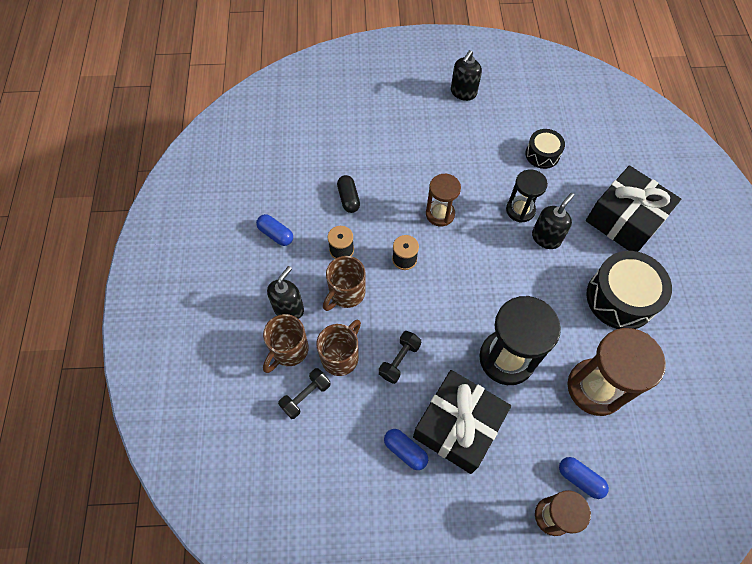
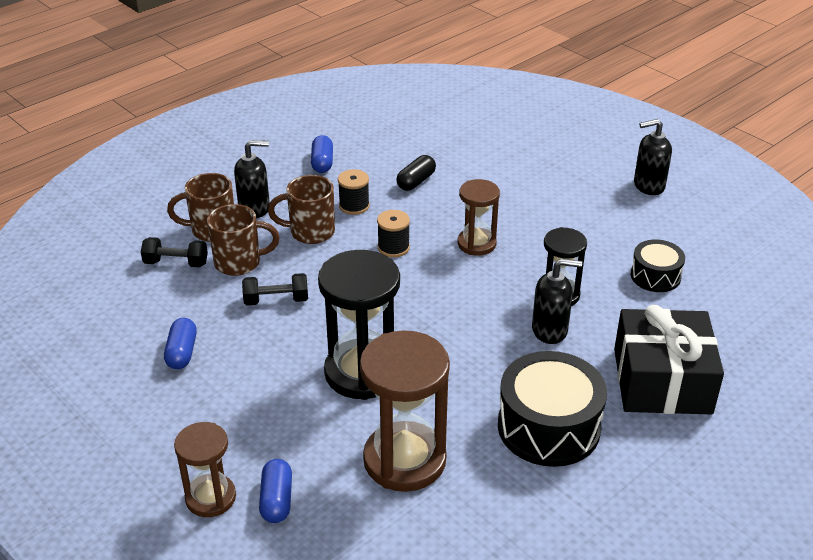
camera: 50 degrees right, 25 degrees down
black gift [413,370,511,474] -> none

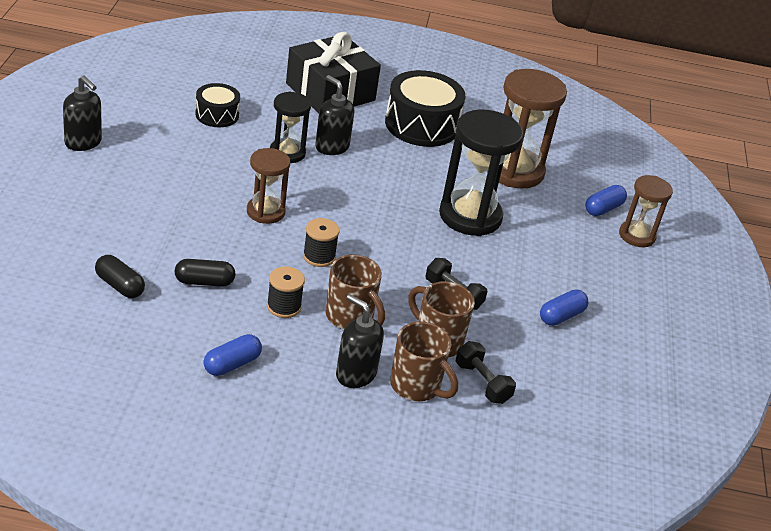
camera: 135 degrees left, 0 degrees up
none -> black capsule [95,255,145,298]

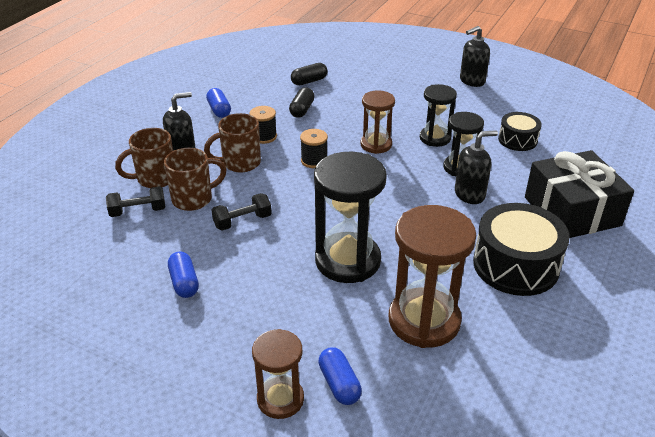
camera: 115 degrees right, 0 degrees up
none -> black hourglass [420,84,457,147]

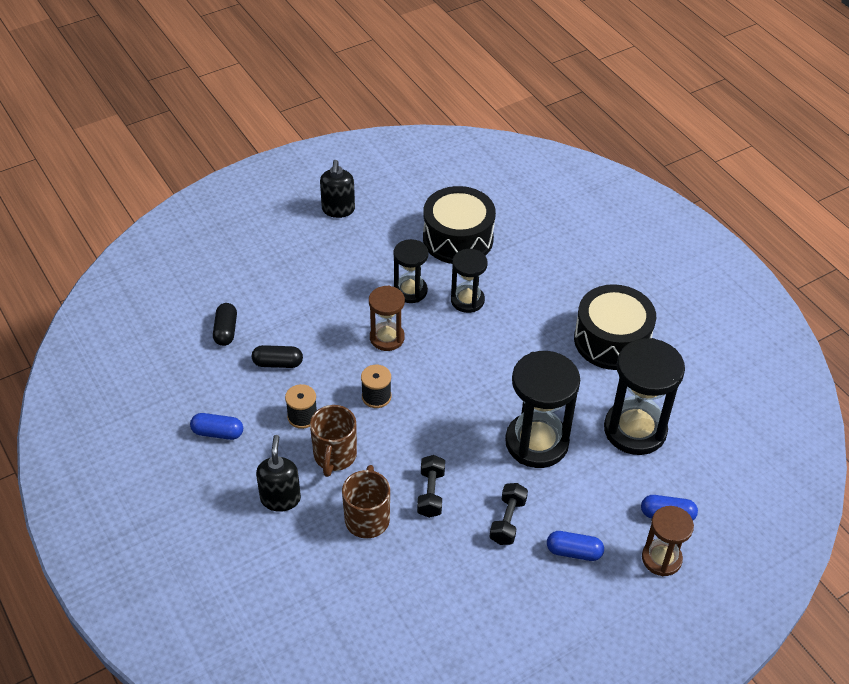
camera: 60 degrees left, 10 degrees up
black dumbbell [106,186,165,217] -> black dumbbell moved to [490,483,528,545]
brown mug [115,128,173,188] -> none
blue capsule [168,251,199,298] -> blue capsule moved to [547,531,604,561]
black capsule [289,87,314,118] -> black capsule turned 45 degrees counterclockwise [252,345,303,368]
brown hourglass [389,205,476,348] -> black hourglass [604,338,685,455]
black soap dispenser [455,130,498,204] -> none
black drum [498,112,542,151] -> black drum [423,186,496,264], size x1.77
black gift [525,150,634,238] -> none

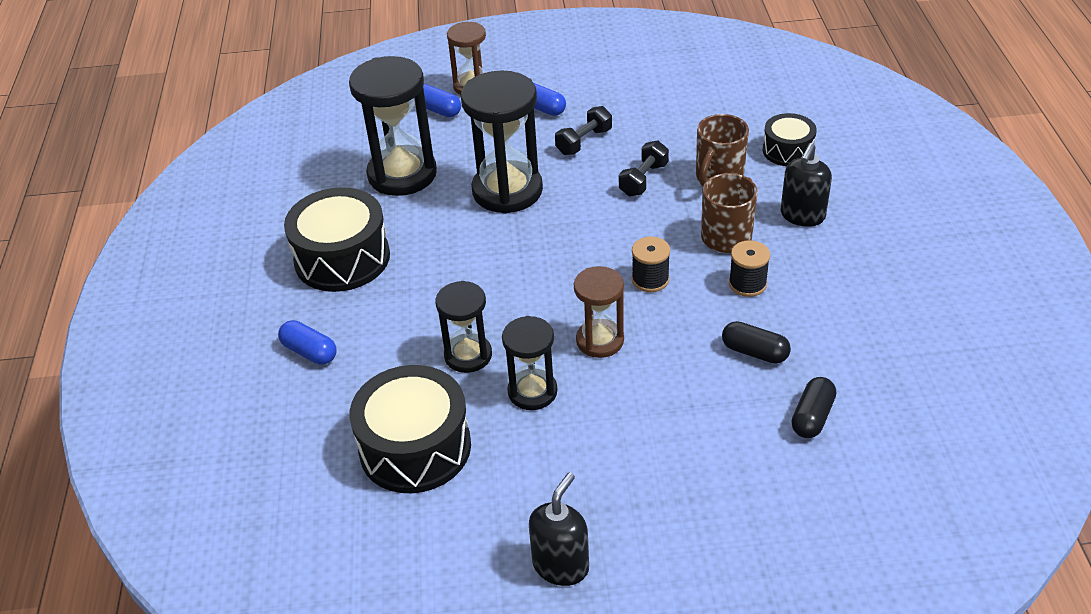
camera: 150 degrees left, 5 degrees down
blue capsule [190,413,243,440] -> blue capsule moved to [278,320,337,365]
none -> black drum [763,113,817,166]

